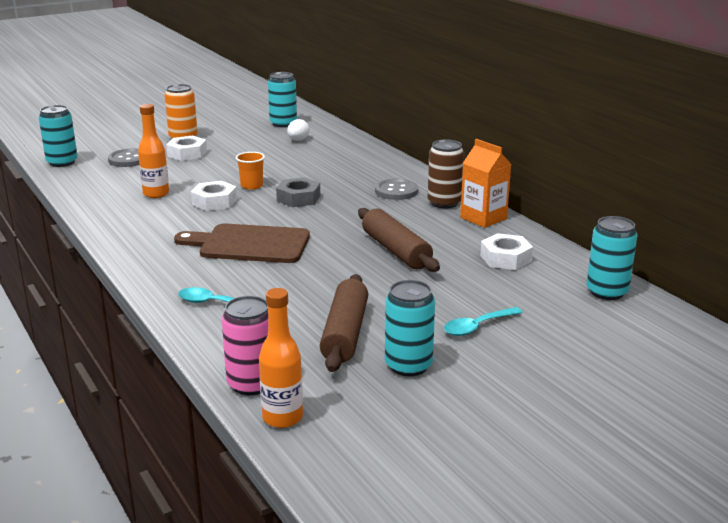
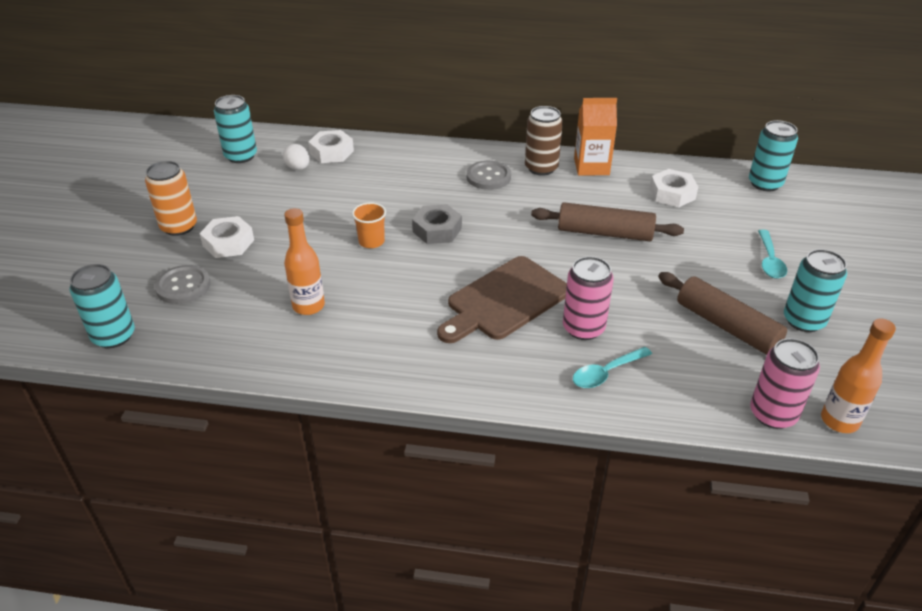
camera: 50 degrees left, 15 degrees up
white nut [191,181,237,211] -> white nut moved to [308,130,354,163]
none -> pink can [563,256,614,340]

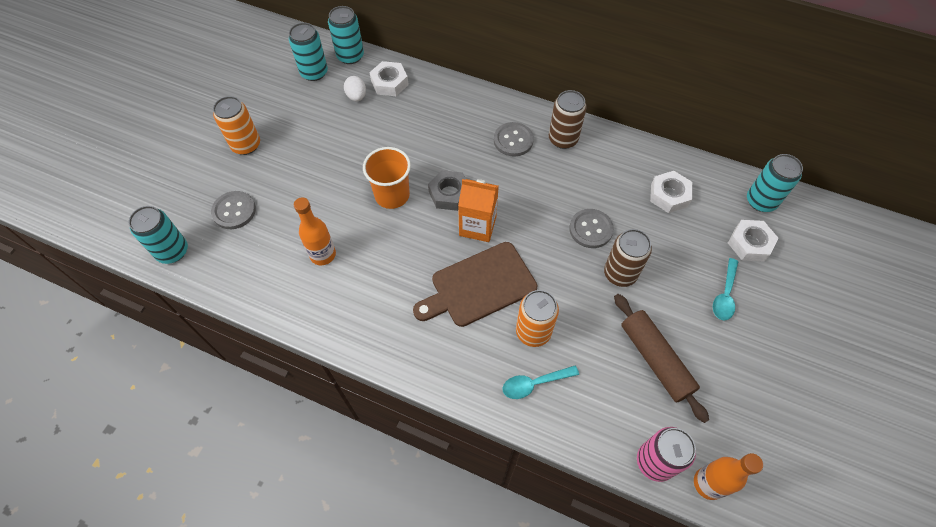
camera: 15 degrees right, 20 degrees up
white nut [199,216,254,258] -> white nut moved to [728,220,778,261]
orange cup [352,202,386,248] -> orange cup [363,147,411,209], size x1.60
brown rolling pin [531,202,684,241] -> grey button [569,209,614,248]
pink can [563,256,614,340] -> orange can [516,290,559,347]
orange carton [574,98,617,176] -> orange carton moved to [458,179,499,242]
turquoise can [784,249,847,332] -> turquoise can moved to [328,6,364,64]
none -> brown can [604,229,652,287]

